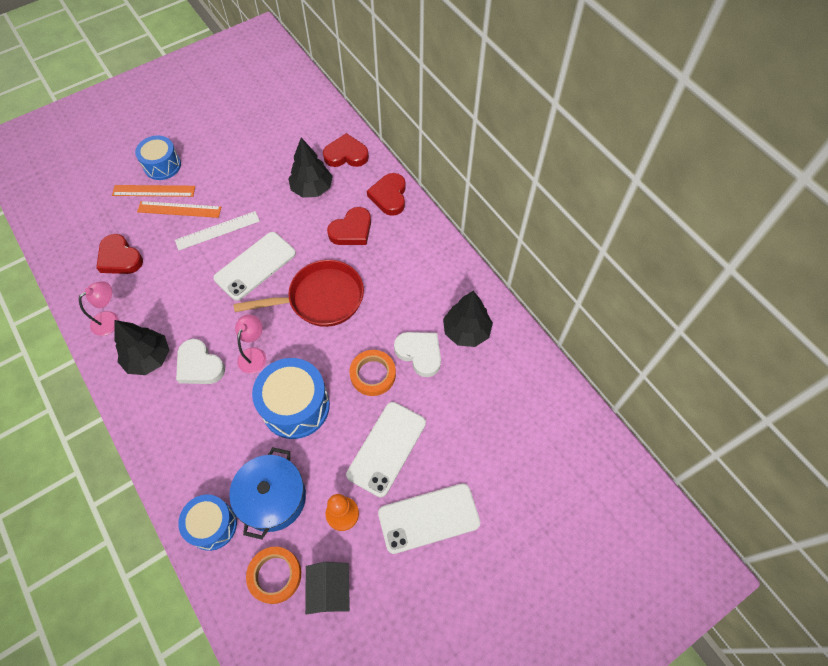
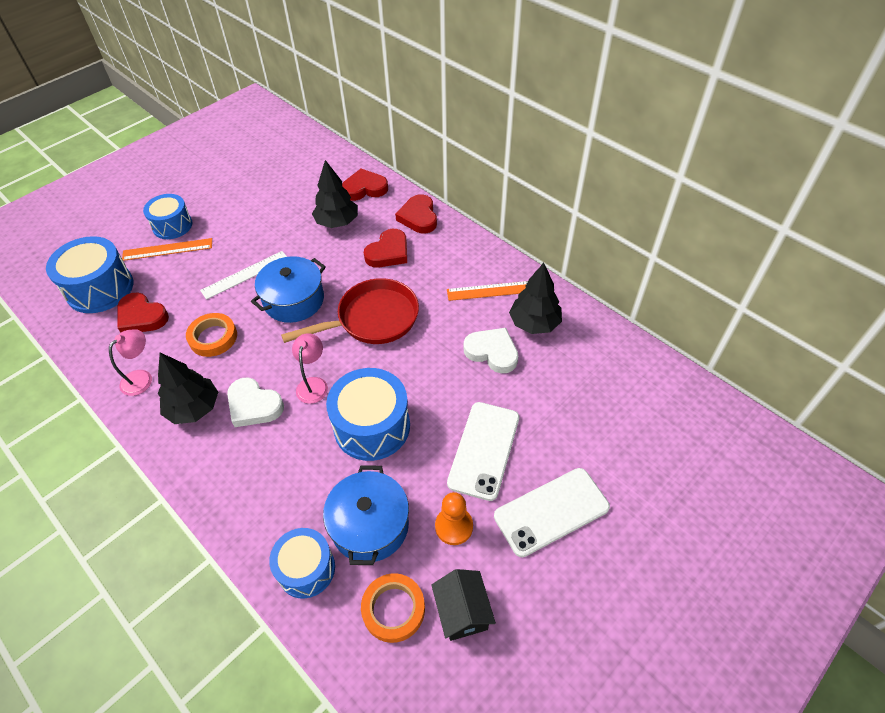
camera: 10 degrees left, 10 degrees down
orange ruler [137,201,221,218] -> orange ruler moved to [447,281,528,301]
white phone [213,232,296,301] -> blue pot [251,256,326,323]
orange tape [349,350,396,396] -> orange tape moved to [186,313,237,357]
none -> blue drum [46,236,133,313]

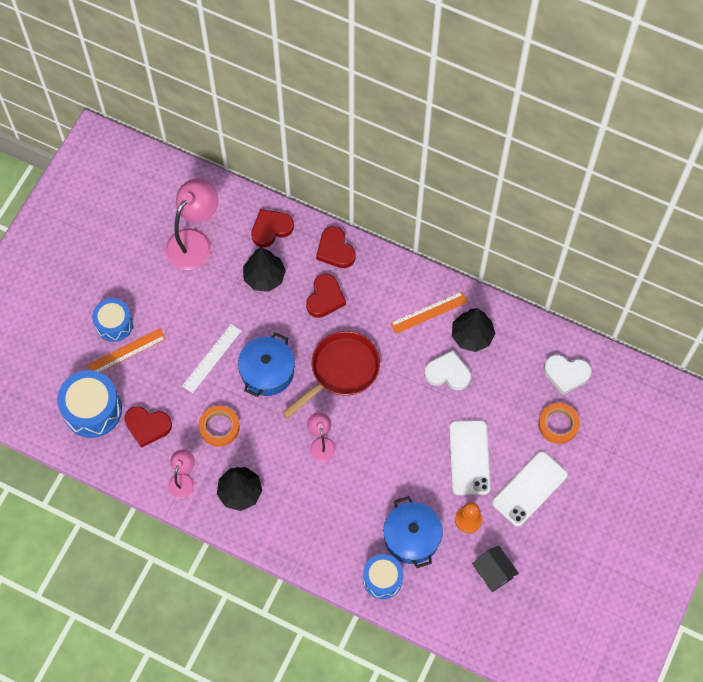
camera: 20 degrees left, 15 degrees up
white heart [227,377,284,427] -> white heart moved to [544,355,591,395]
blue drum [326,368,410,461] -> none
orange tape [361,573,425,643] -> orange tape moved to [538,403,580,444]
none -> pink lamp [165,178,218,270]

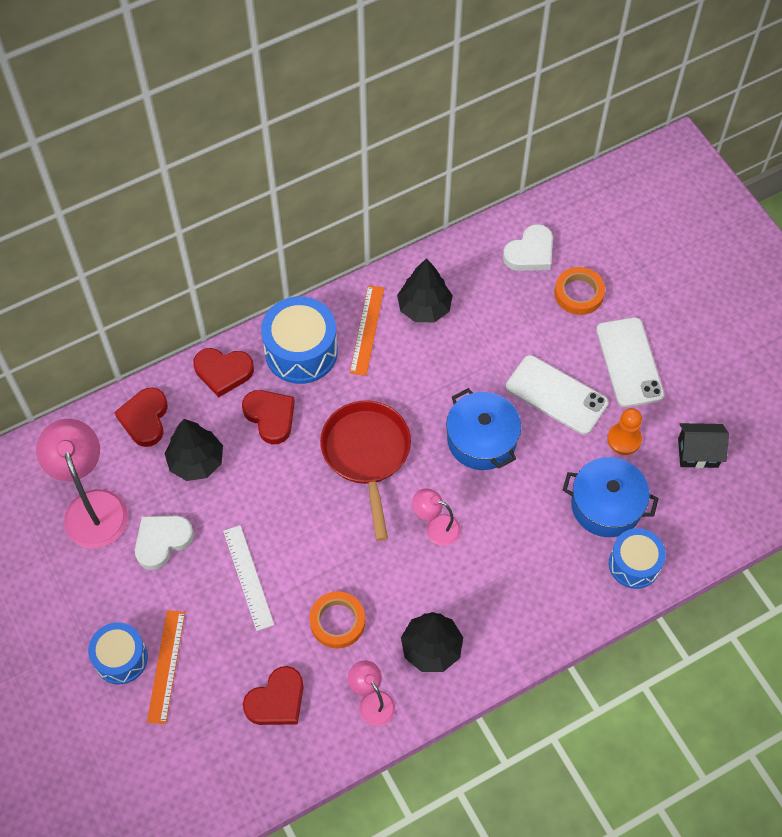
camera: 55 degrees left, 5 degrees down
blue drum [57,370,122,438] -> blue drum moved to [261,296,338,384]
blue pot [238,332,295,397] -> blue pot moved to [446,388,521,470]
white heart [424,350,471,390] -> white heart moved to [135,516,194,570]

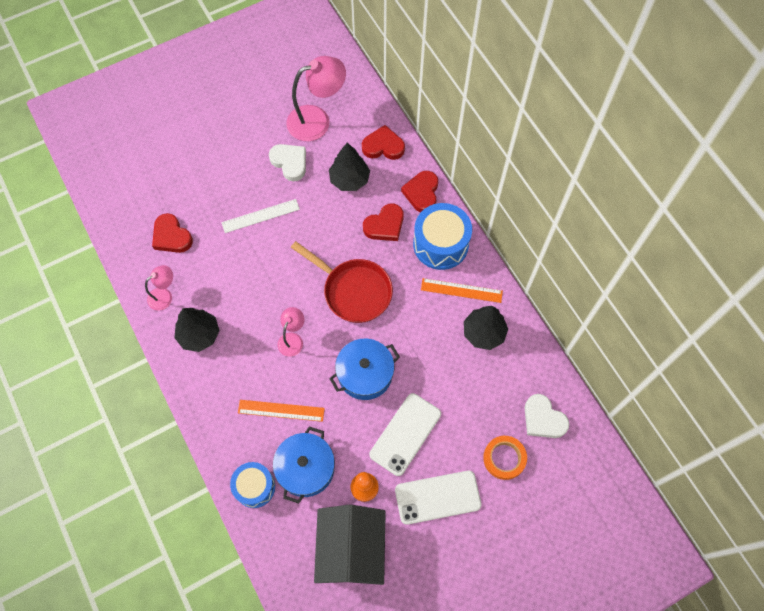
camera: 90 degrees right, 5 degrees up
blue drum [88,622,148,684] -> none
orange ruler [147,610,185,724] -> orange ruler moved to [238,400,325,422]
orange tape [310,591,365,649] -> none
red pan [320,400,411,541] -> red pan turned 45 degrees clockwise [291,241,393,323]
black house [678,423,729,468] -> black house [314,505,386,585], size x1.89

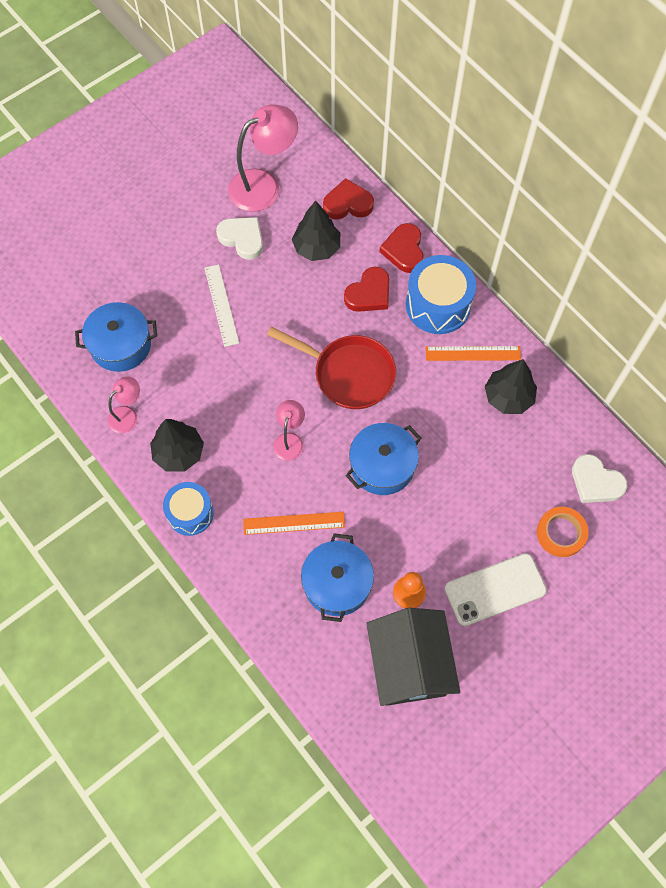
camera: 10 degrees left, 0 degrees up
red heart [152,213,193,253] -> blue pot [75,302,157,372]
white ruler [221,199,300,233] -> white ruler turned 75 degrees counterclockwise [205,264,239,347]
blue drum [230,462,275,508] -> blue drum moved to [163,482,214,536]
white phone [370,393,441,476] -> none

